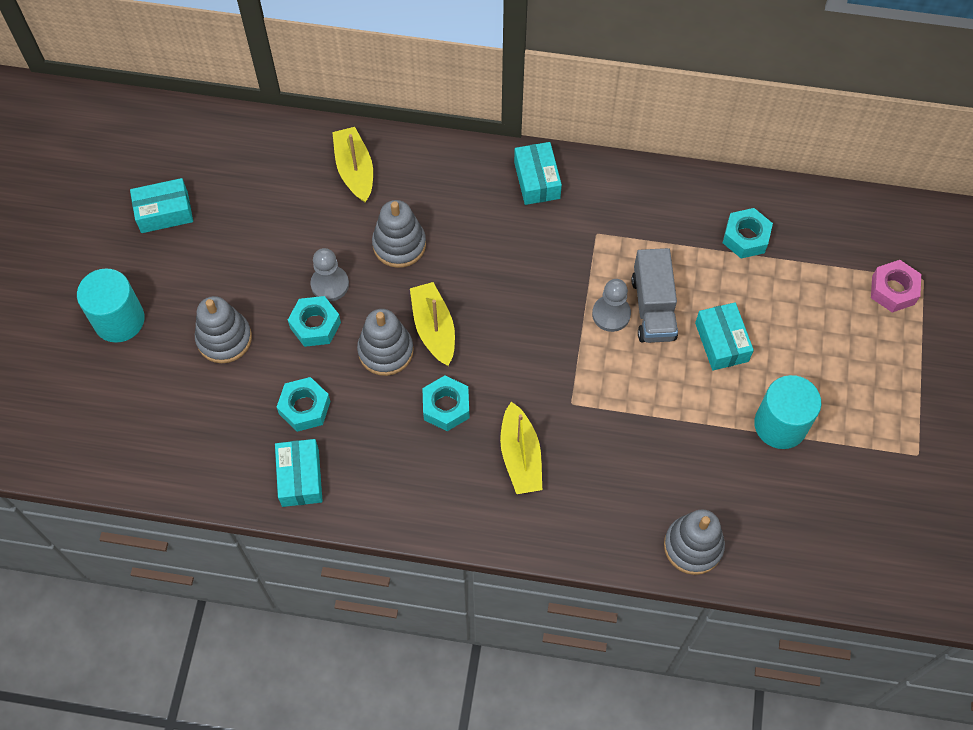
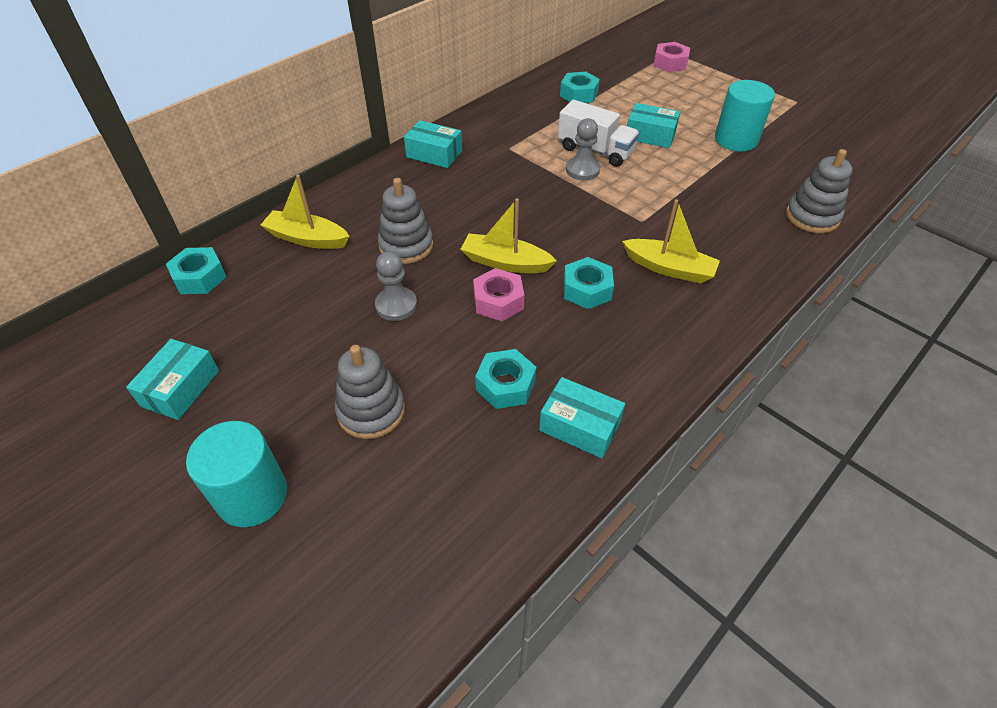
camera: 55 degrees left, 15 degrees down
turquoise nut [288,296,341,347] -> turquoise nut moved to [166,247,226,294]
grey stacking toy [357,309,414,376] -> pink nut [473,268,524,321]
grey truck [631,248,678,343] -> white truck [558,100,639,167]

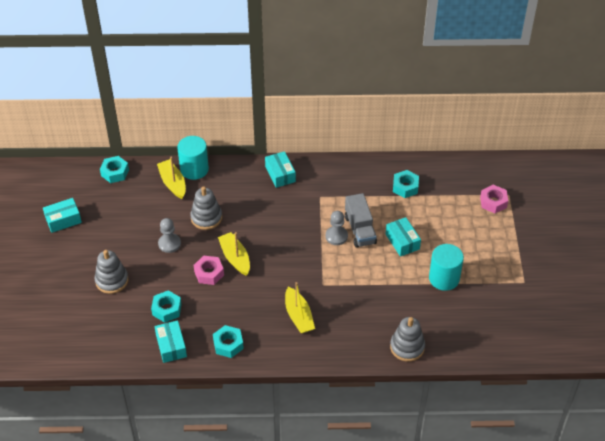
camera: 45 degrees right, 0 degrees up
turquoise cylinder [186,421,287,527] -> turquoise cylinder moved to [177,136,209,180]
white truck [558,100,639,167] -> grey truck [345,193,377,248]
turquoise nut [564,257,614,309] -> turquoise nut moved to [213,325,244,358]

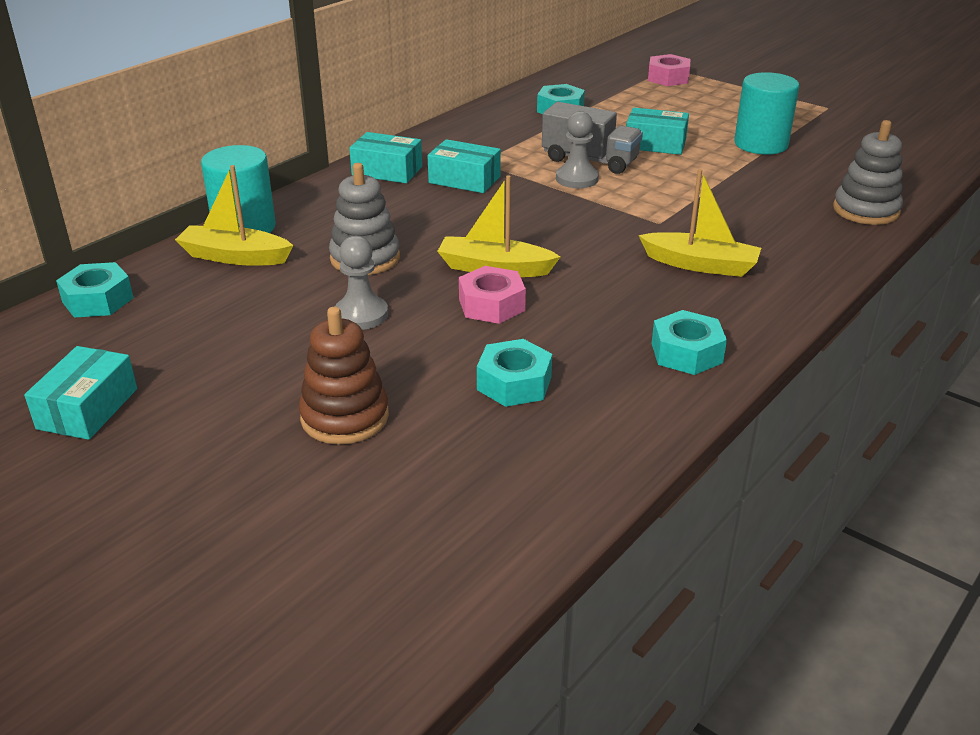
camera: 50 degrees left, 15 degrees down
grey stacking toy [95,250,129,294] -> brown stacking toy [299,307,389,444]
turquoise box [154,320,187,363] -> turquoise box moved to [428,139,501,193]

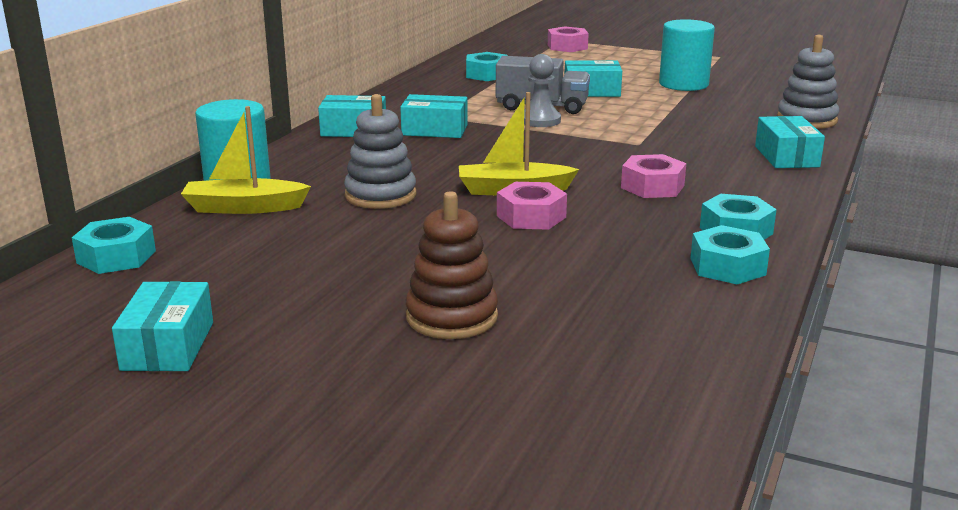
camera: 15 degrees left, 10 degrees down
grey pawn [335,236,388,330] -> none
turquoise nut [477,339,552,407] -> turquoise nut moved to [690,225,770,284]
yellow boat [639,169,761,277] -> none
none -> pink nut [621,154,686,198]
none -> turquoise box [755,116,825,168]

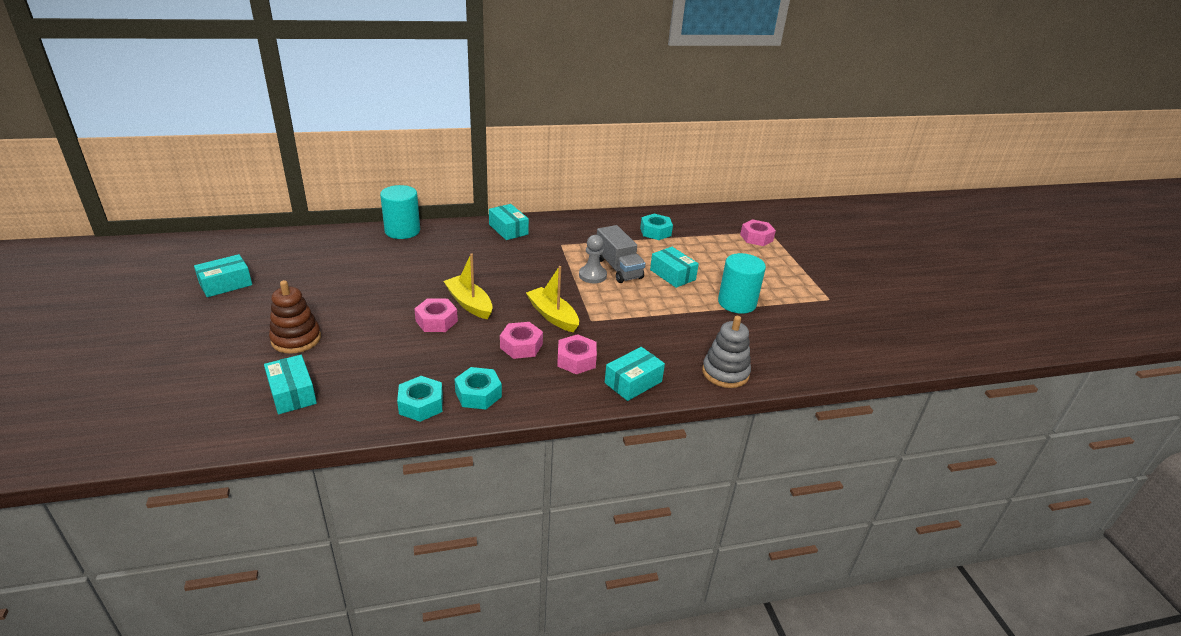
camera: 50 degrees right, 10 degrees up
turquoise nut [72,217,156,274] -> none
yellow boat [181,106,311,214] -> yellow boat moved to [526,266,579,332]
grey stacking toy [344,94,416,209] -> none
turquoise box [400,94,468,138] -> turquoise box moved to [264,355,317,414]
none -> pink nut [557,334,597,374]

